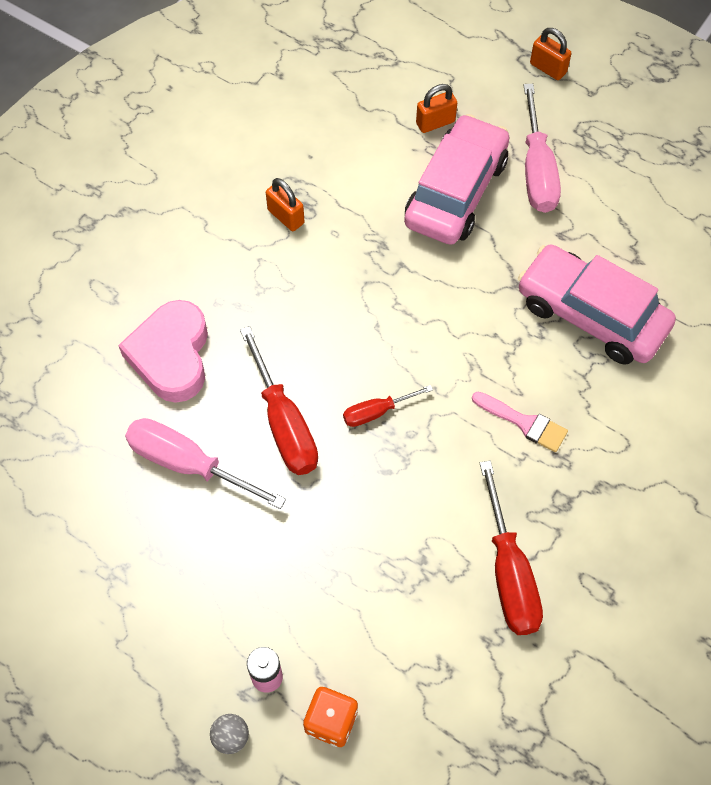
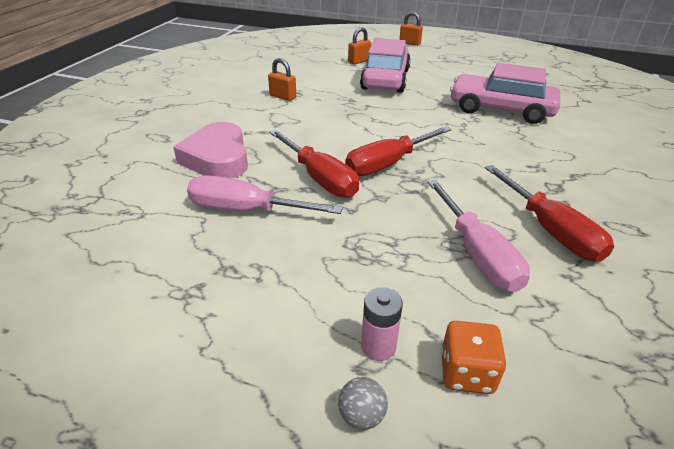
camera: 15 degrees left, 25 degrees down
red screwdriver [343,385,433,427] -> red screwdriver [345,126,451,176], size x1.80
pink brush [472,392,568,452] -> none
pink screwdriver [524,84,561,213] -> pink screwdriver moved to [427,180,530,292]

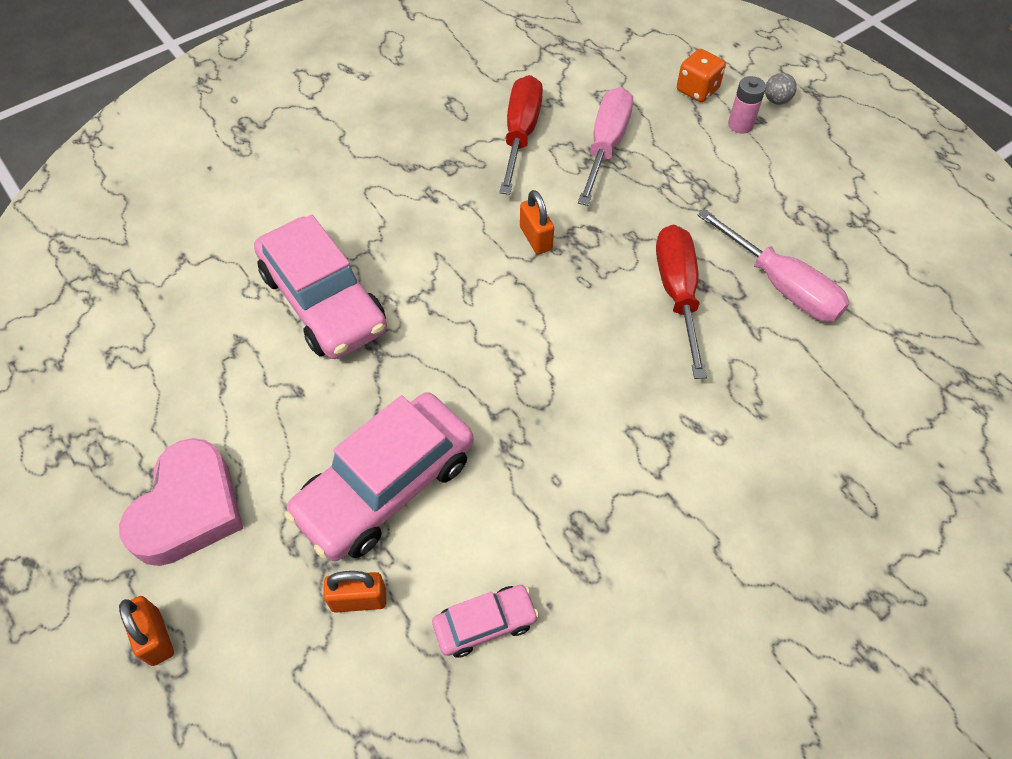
camera: 145 degrees left, 20 degrees up
pink heart [173,122,248,179] -> pink heart moved to [119,438,243,566]
orange padlock [268,58,296,101] -> orange padlock moved to [520,190,554,254]
red screwdriver [345,126,451,176] -> none
none -> pink car [432,585,539,658]

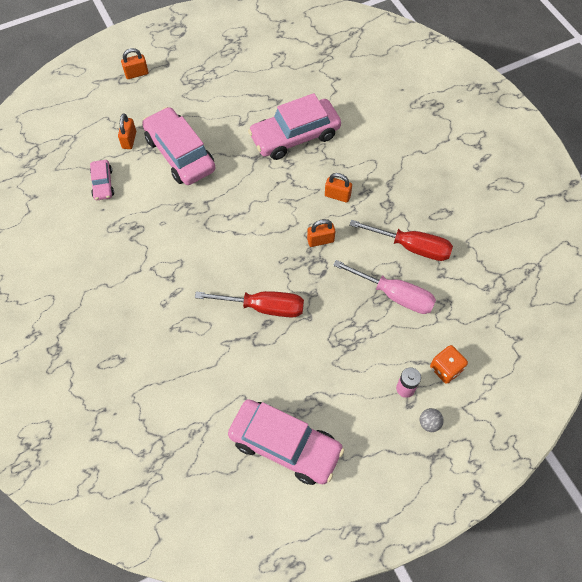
camera: 100 degrees right, 5 degrees up
pink heart [119,438,243,566] -> none
pink screwdriver [697,209,850,322] -> none
none -> pink car [228,399,344,485]
none -> orange padlock [325,173,352,203]

